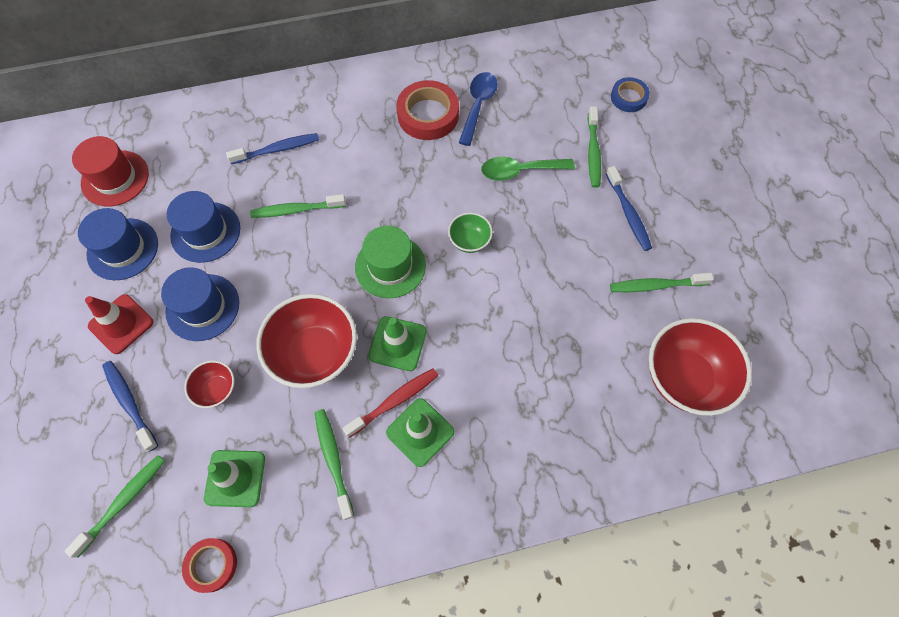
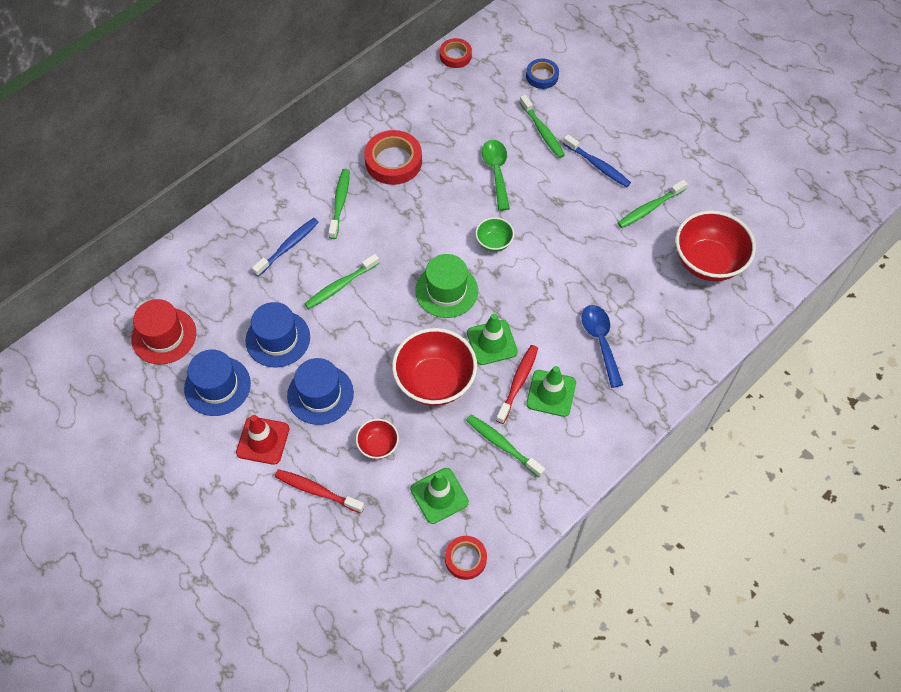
camera: 30 degrees left, 5 degrees down
green toothbrush [65,455,165,558] -> green toothbrush moved to [328,169,350,239]
blue toothbrush [102,361,158,452] -> red toothbrush [275,469,364,513]
blue spoon [459,72,498,146] -> blue spoon moved to [582,305,623,388]
green spoon [481,157,575,181] -> green spoon turned 120 degrees clockwise [482,140,510,211]
none -> red tape [440,38,472,68]

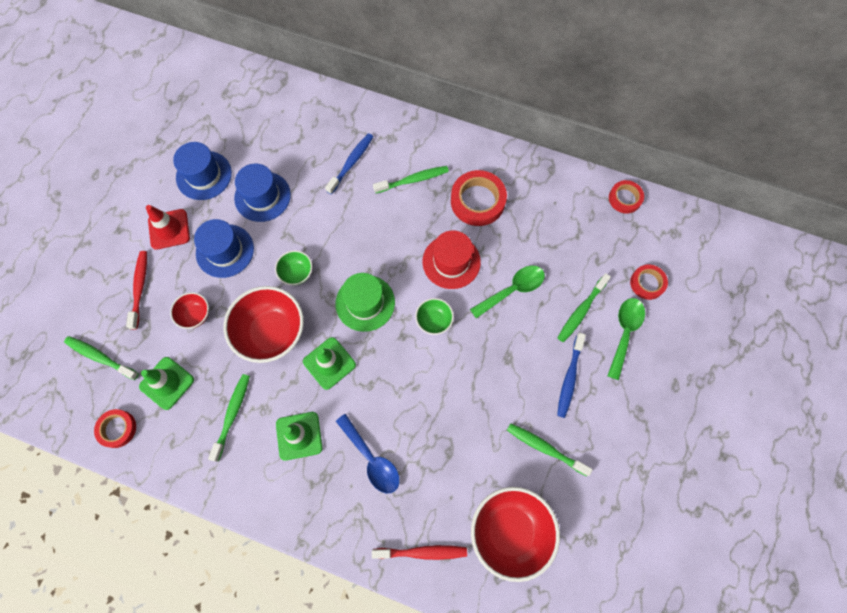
camera: 65 degrees right, 10 degrees up
red hat [131,299,196,365] -> red hat moved to [423,230,481,289]
blue toothbrush [252,218,319,277] -> blue toothbrush turned 75 degrees counterclockwise [325,133,373,195]
green toothbrush [305,254,379,309] -> green toothbrush moved to [64,336,139,380]
red toothbrush [496,345,538,424] -> red toothbrush moved to [372,545,467,560]
blue tape [526,59,559,89] -> red tape [630,264,668,300]
blue spoon [582,305,623,388] -> blue spoon turned 90 degrees clockwise [336,414,400,493]
none -> green bowl [275,250,313,285]
none -> green spoon [607,298,645,380]

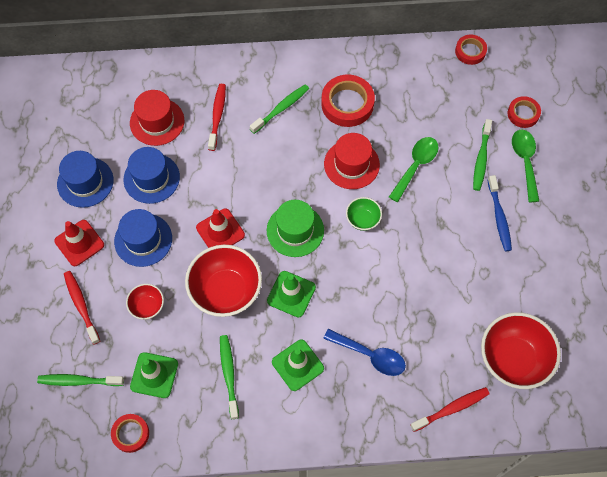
camera: 25 degrees left, 5 degrees down
green bowl [275,250,313,285] -> red traffic cone [196,209,245,248]
blue toothbrush [325,133,373,195] -> red toothbrush [208,84,226,151]
green toothbrush [507,423,593,476] -> none
none -> red hat [130,90,184,146]

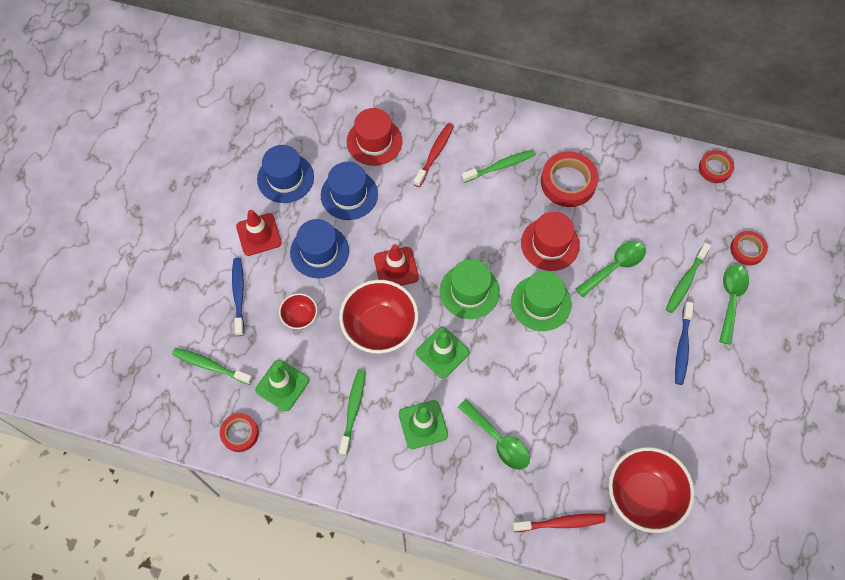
camera: 20 degrees right, 0 degrees up
red toothbrush [64,271,100,345] -> blue toothbrush [232,258,245,336]
blue spoon [323,329,406,376] -> green spoon [458,399,530,470]
green bowl [346,197,382,231] -> green hat [511,271,572,331]

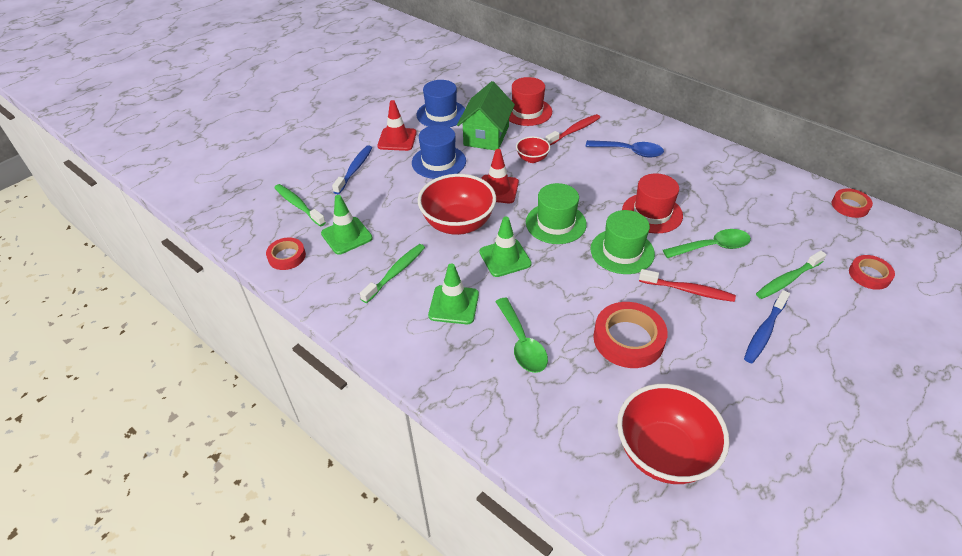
camera: 25 degrees right, 20 degrees down
red bowl [279,293,317,329] -> red bowl moved to [516,136,550,163]
blue hat [321,162,378,220] -> green house [457,81,515,150]
green toothbrush [461,150,535,183] -> blue spoon [586,140,664,158]
red toothbrush [513,513,605,532] -> red toothbrush moved to [639,269,736,302]
red tape [541,152,599,207] -> red tape moved to [593,302,668,368]
green spoon [719,265,749,345] -> none

